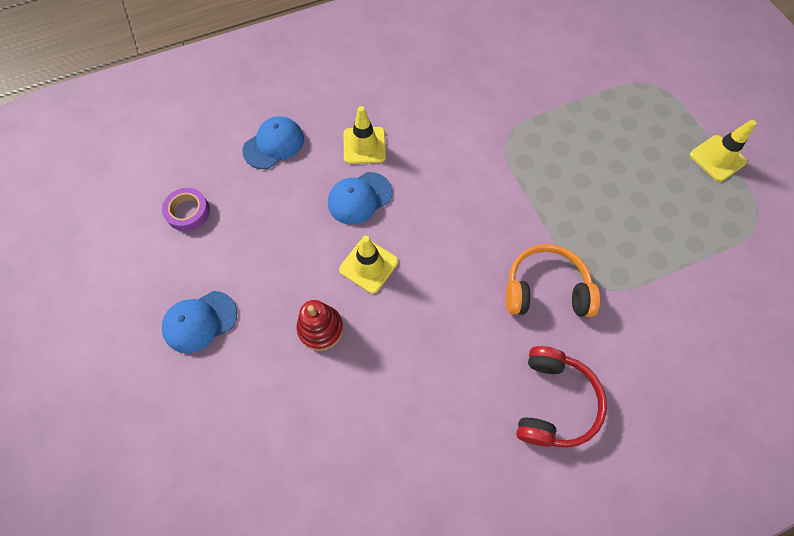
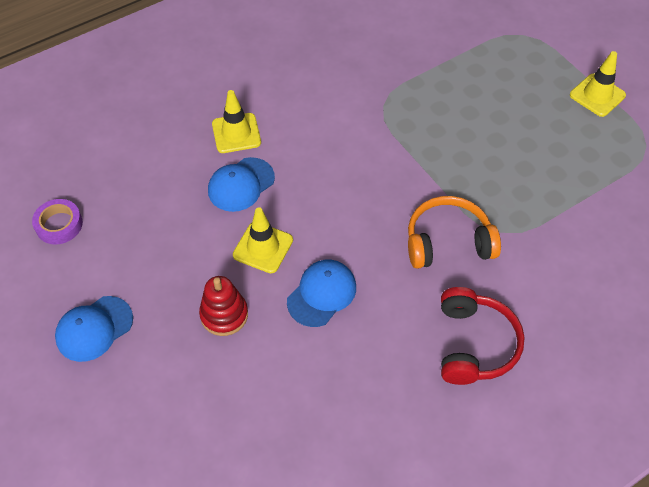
camera: 10 degrees left, 10 degrees down
blue cap [242,116,304,169] -> blue cap moved to [287,260,356,327]

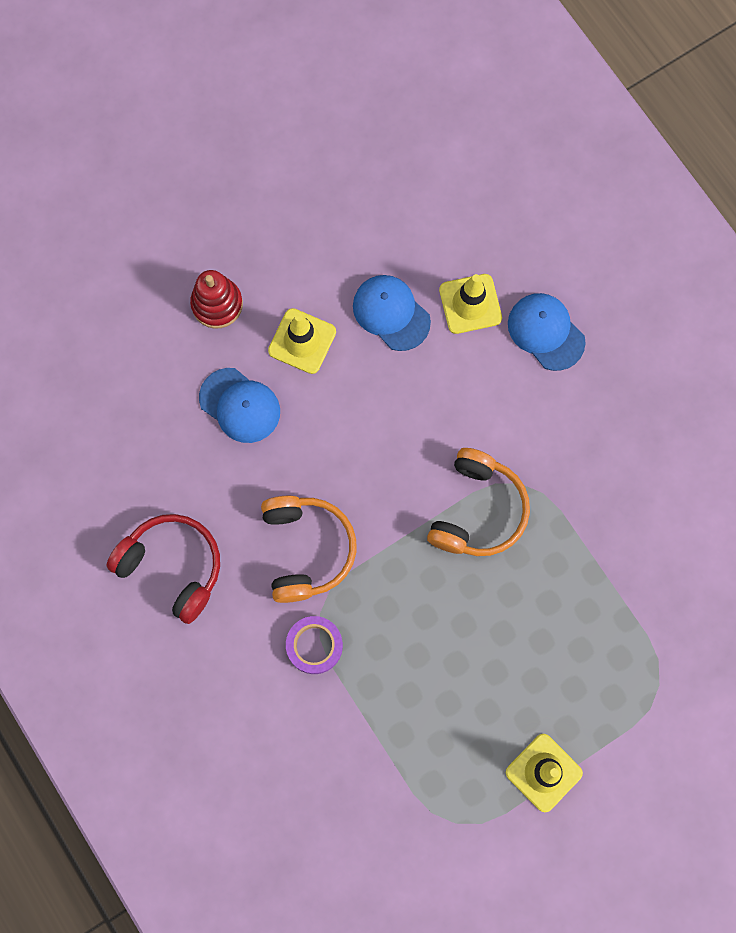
camera: 90 degrees right, 20 degrees up
purple tape [32,199,83,244] -> purple tape moved to [286,616,343,674]
blue cap [55,296,133,362] -> blue cap moved to [508,293,586,371]
red headphones [441,287,525,385] -> red headphones turned 150 degrees counterclockwise [106,514,220,624]
none -> orange headphones [427,448,530,556]

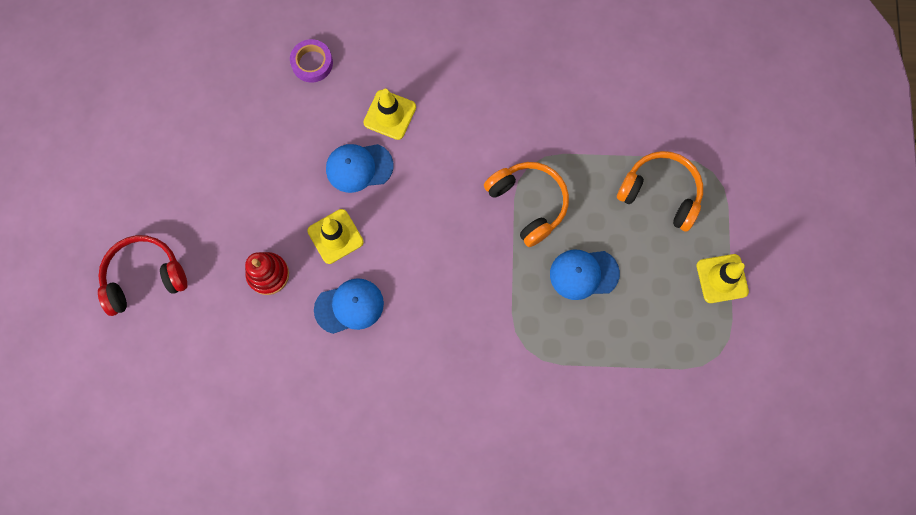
camera: 55 degrees left, 0 degrees up
red headphones [106,514,220,624] -> red headphones moved to [98,235,187,316]
orange headphones [261,496,356,603] -> orange headphones moved to [617,151,703,232]
purple tape [286,616,343,674] -> purple tape moved to [290,39,333,82]
blue cap [508,293,586,371] -> blue cap moved to [550,249,620,300]

